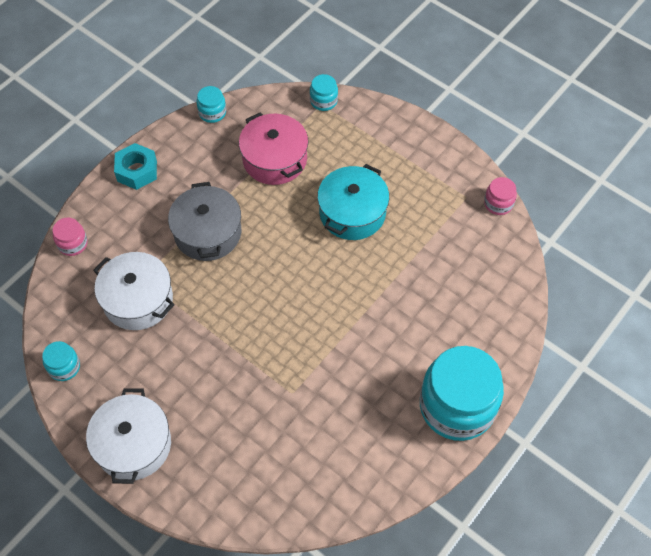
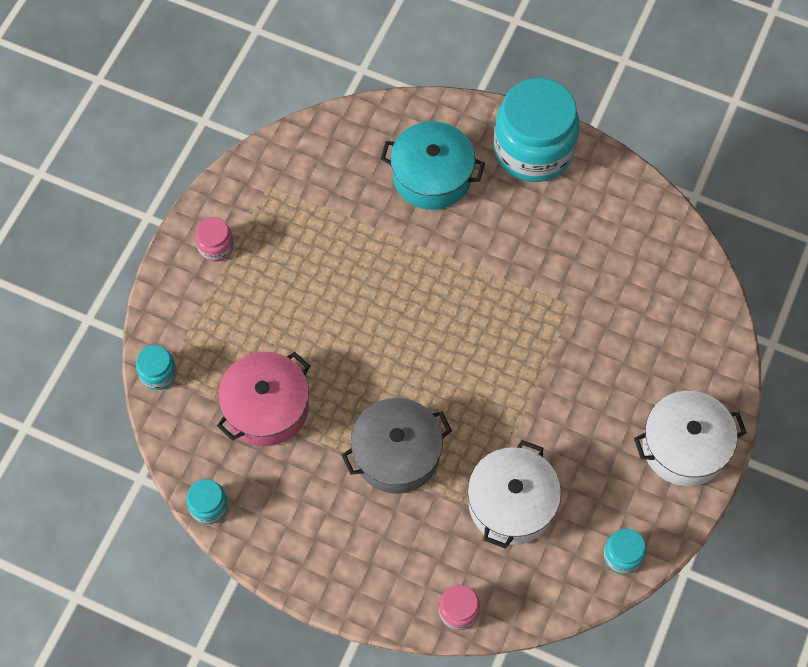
camera: 105 degrees left, 5 degrees up
turquoise nut [114,143,157,190] -> none
turquoise pot [317,164,389,240] -> turquoise pot moved to [380,121,485,210]
pink jar [484,177,517,215] -> pink jar moved to [195,217,234,262]

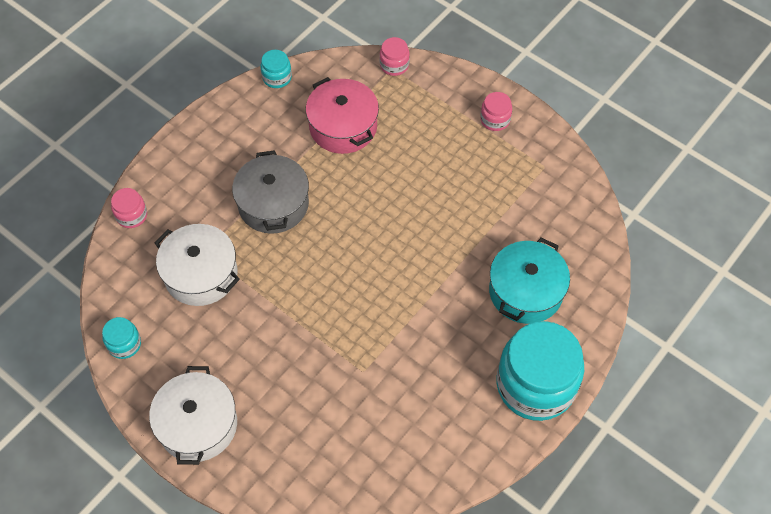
camera: 105 degrees right, 5 degrees down
turquoise jar [136,345,177,390] -> pink jar [380,37,410,76]

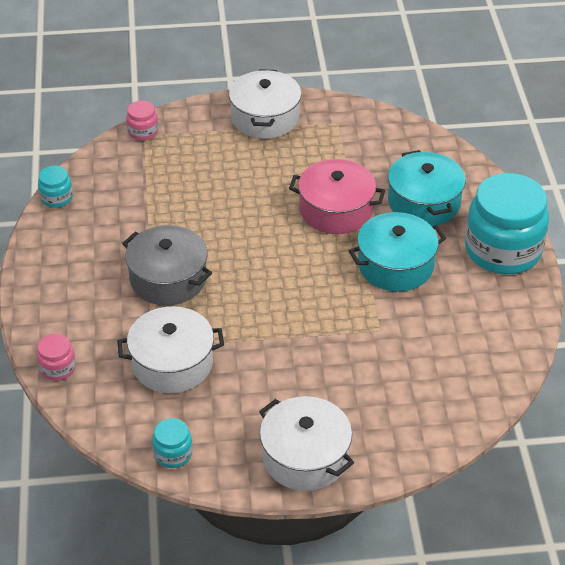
camera: 45 degrees left, 15 degrees down
pink pot [306,77,379,154] -> pink pot moved to [289,159,385,234]
pink jar [480,92,512,131] -> white pot [229,69,301,139]
none -> turquoise pot [349,212,446,292]

